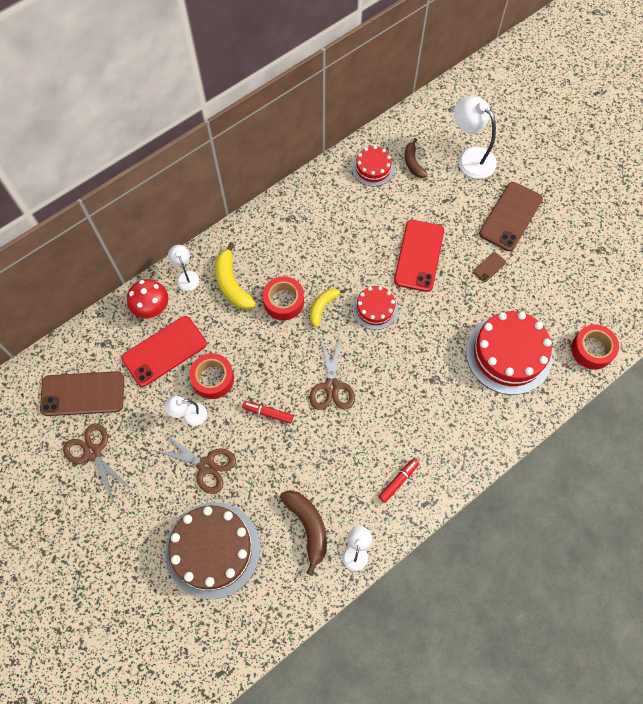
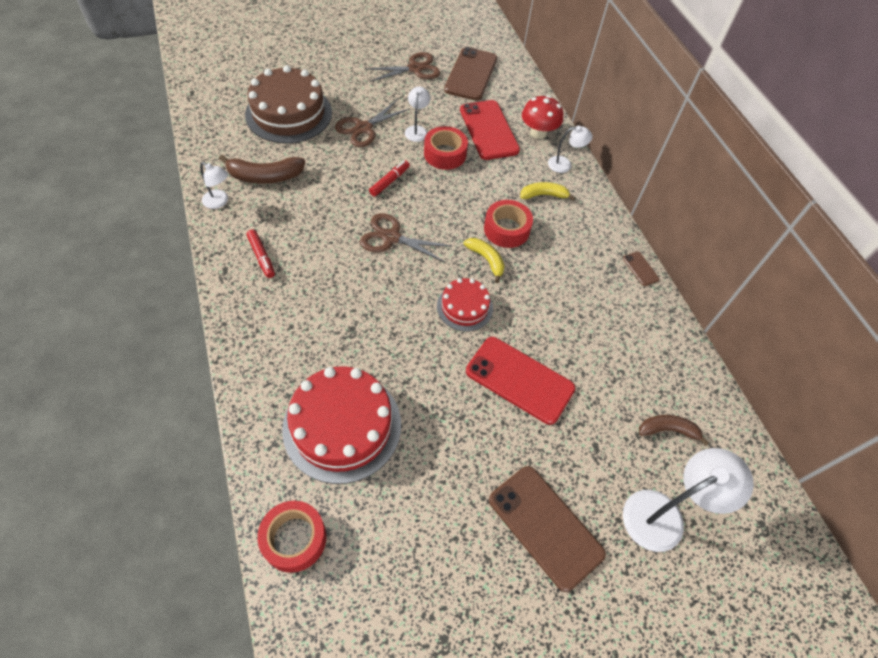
camera: 105 degrees right, 10 degrees down
yellow banana [215,242,256,309] -> yellow banana [520,182,575,201], size x0.65
red cake [352,146,394,186] -> none
brown phone [473,252,506,282] -> brown phone moved to [623,251,659,286]

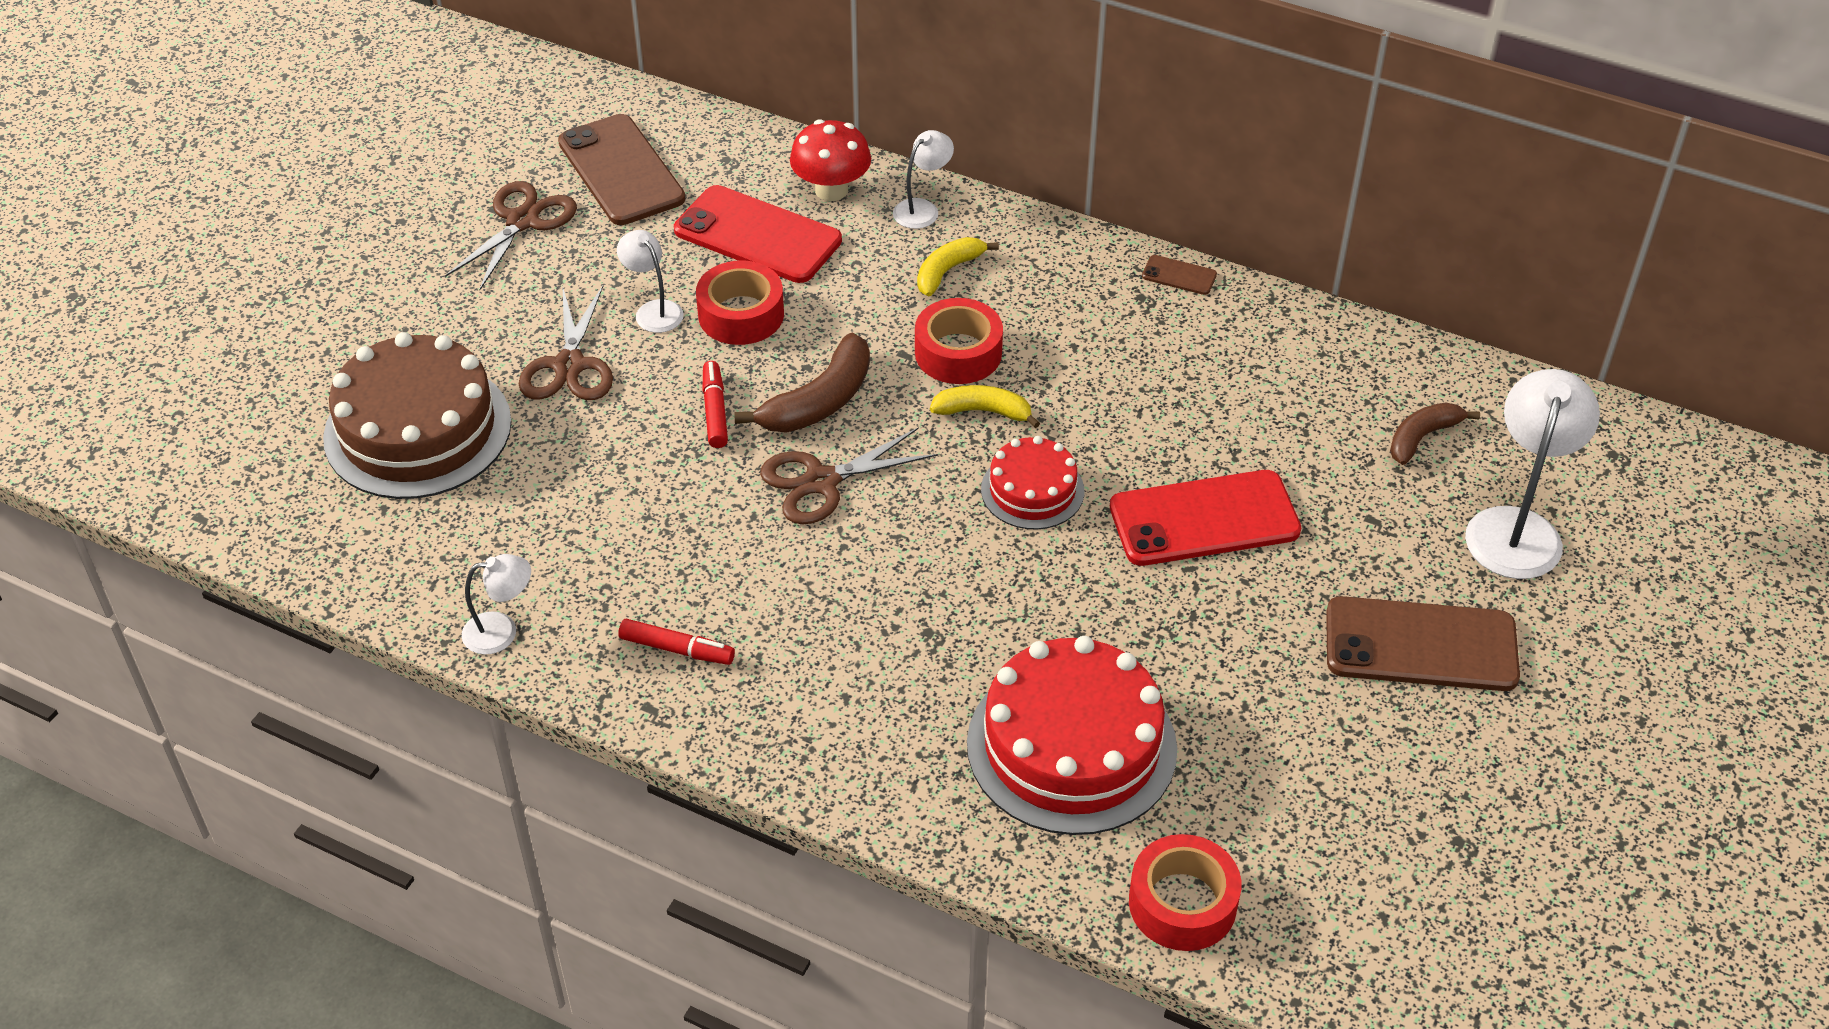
camera: 40 degrees left, 10 degrees down
brown banana [219,155,305,184] -> brown banana moved to [734,333,870,433]

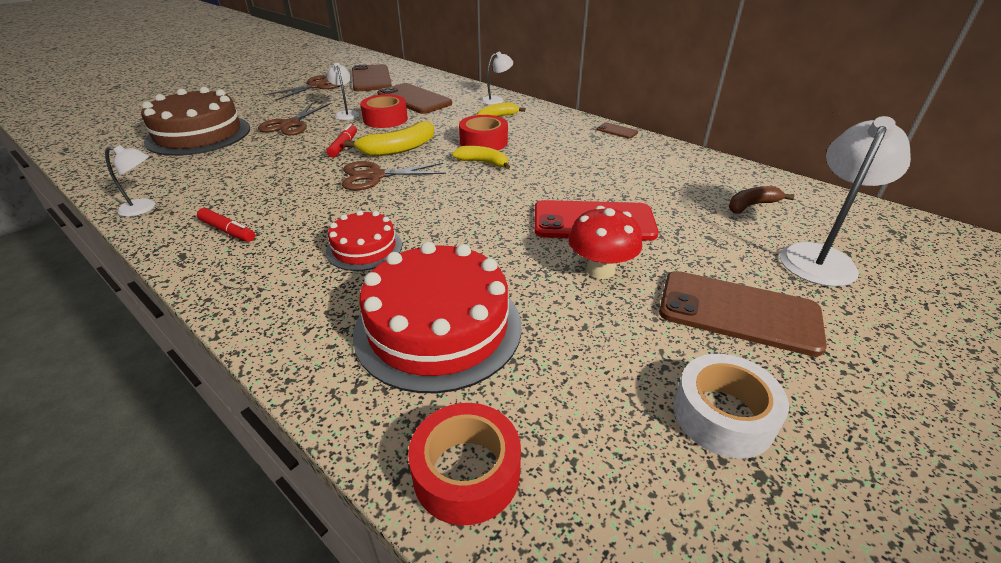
camera: 15 degrees right, 10 degrees down
red phone [674,185,842,283] -> brown phone [377,83,452,114]
brown banana [734,333,870,433] -> yellow banana [344,121,434,156]
red mushroom [790,119,871,201] -> red mushroom moved to [568,206,642,279]
red cake [981,436,1084,529] -> red cake moved to [326,210,402,271]
none -> white tape [673,354,789,458]

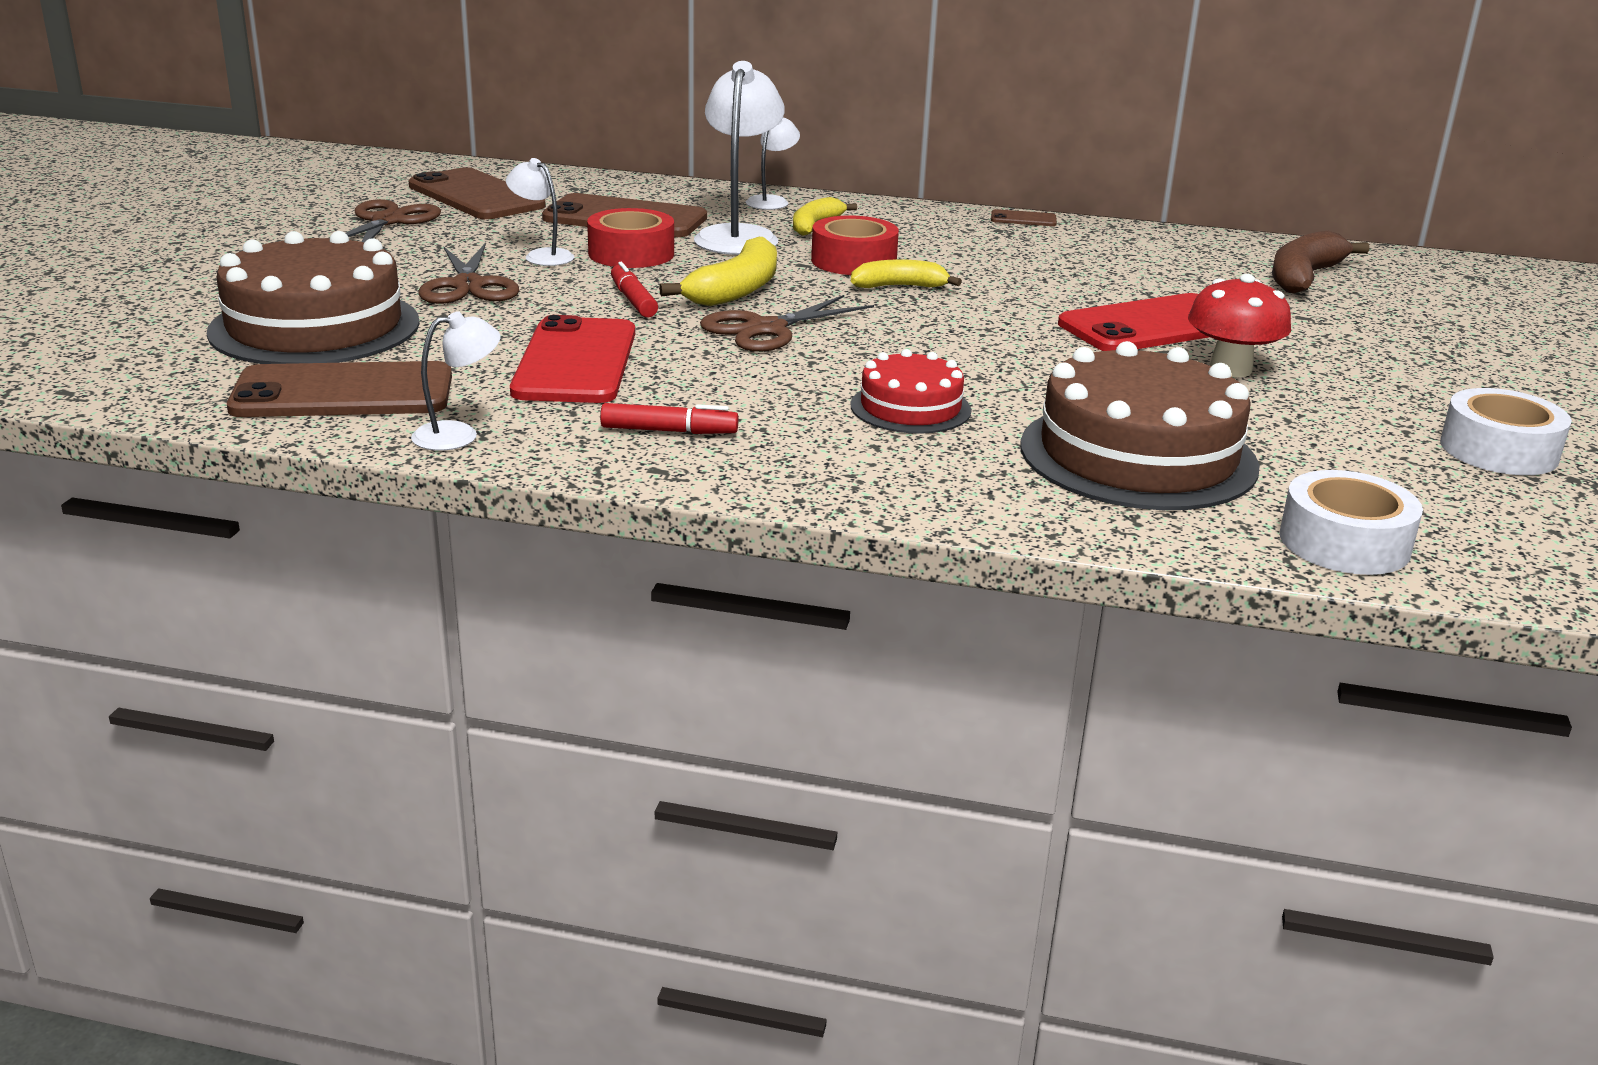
camera: 30 degrees left, 10 degrees down
red cake [353,242,521,393] -> brown cake [1020,341,1260,510]
red tape [408,403,521,525] -> white tape [1280,470,1423,575]
brown phone [659,271,827,357] -> brown phone moved to [227,361,452,417]
brown banana [729,186,794,214] -> brown banana [1272,231,1370,293], size x1.53
white lamp [780,116,911,287] -> white lamp moved to [694,61,785,255]
none -> red phone [510,315,635,403]

